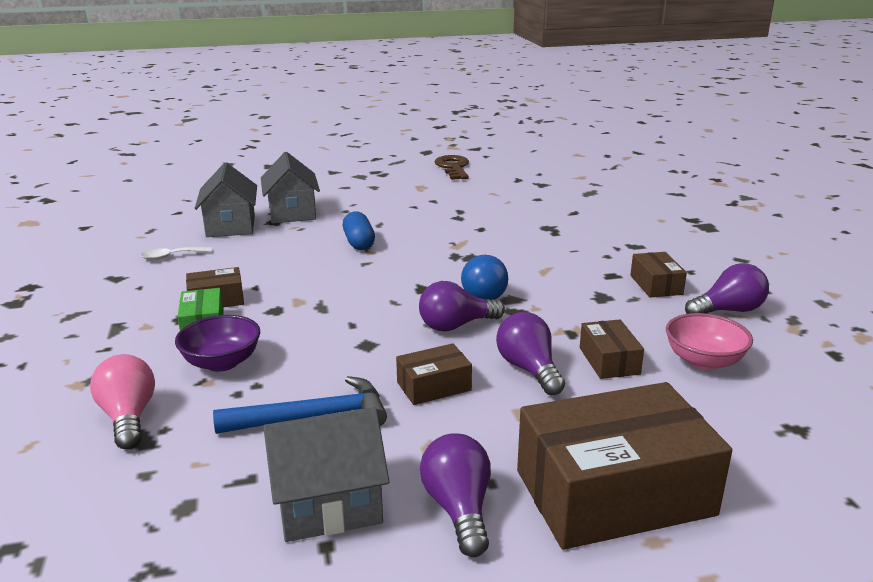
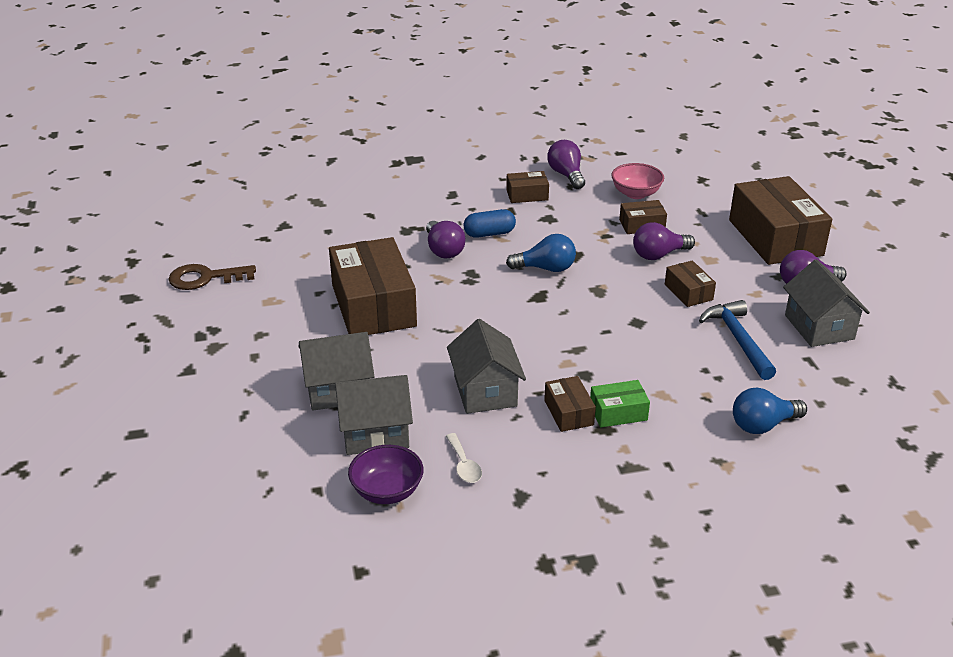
camera: 90 degrees left, 10 degrees up
pink light bulb [90,354,155,449] -> blue light bulb [733,388,807,434]
purple bowl [175,315,260,372] -> purple bowl moved to [348,445,424,504]
blue capsule [343,211,375,250] -> blue capsule moved to [464,209,516,238]
purple light bulb [419,281,505,332] -> purple light bulb moved to [426,221,465,258]
none -> brown box [329,237,417,335]
none -> grey house [447,319,526,414]

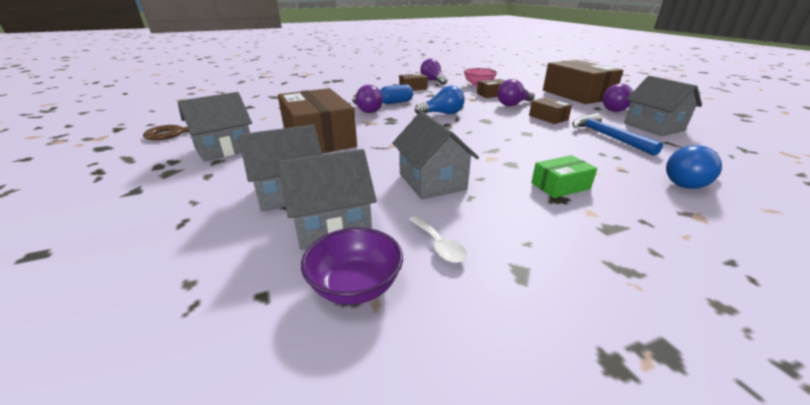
camera: 10 degrees left, 5 degrees down
brown box [544,376,596,432] -> none
none -> grey house [177,92,252,161]

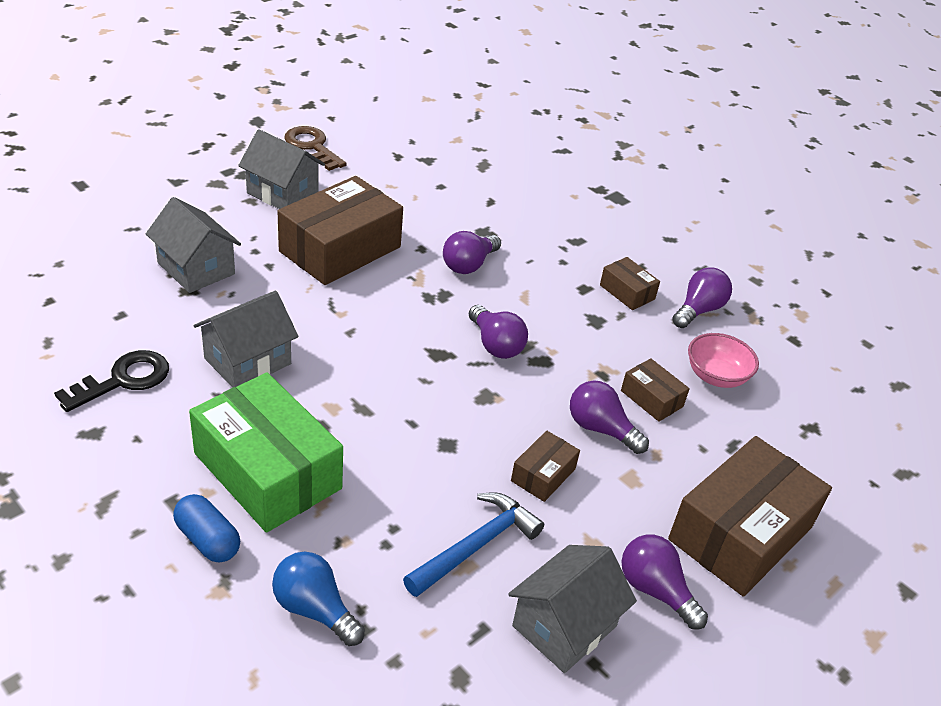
camera: 65 degrees right, 10 degrees up
grey house [278,149,377,250] -> none
purple bowl [301,228,403,305] -> none
blue capsule [380,84,413,104] -> blue capsule moved to [173,494,240,562]
white spoon [409,216,467,263] -> black key [54,350,169,412]
blue light bulb [415,86,465,114] -> purple light bulb [469,305,528,359]
green box [531,155,597,198] -> green box [189,372,343,533], size x2.15

